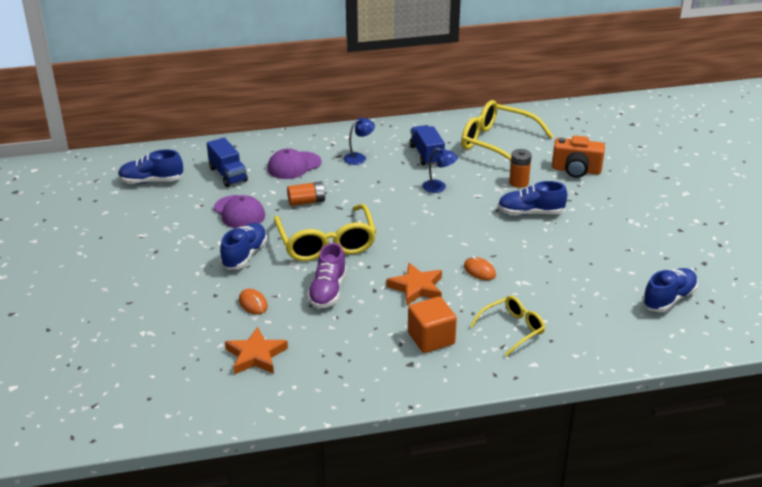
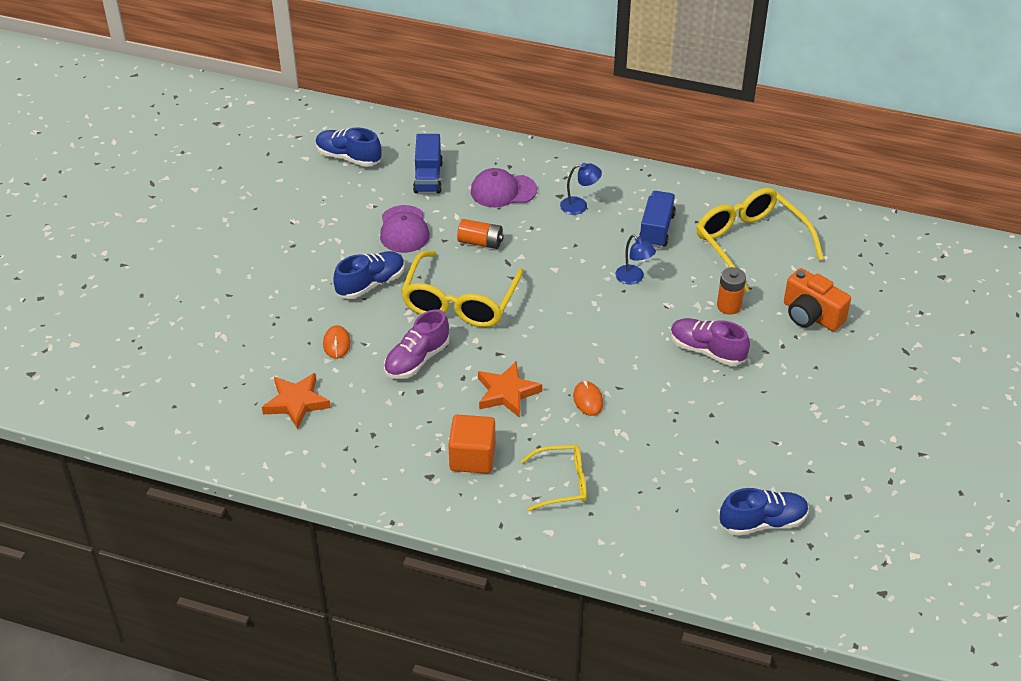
camera: 30 degrees right, 10 degrees up
blue shoe [498,181,567,215] -> purple shoe [670,318,750,366]

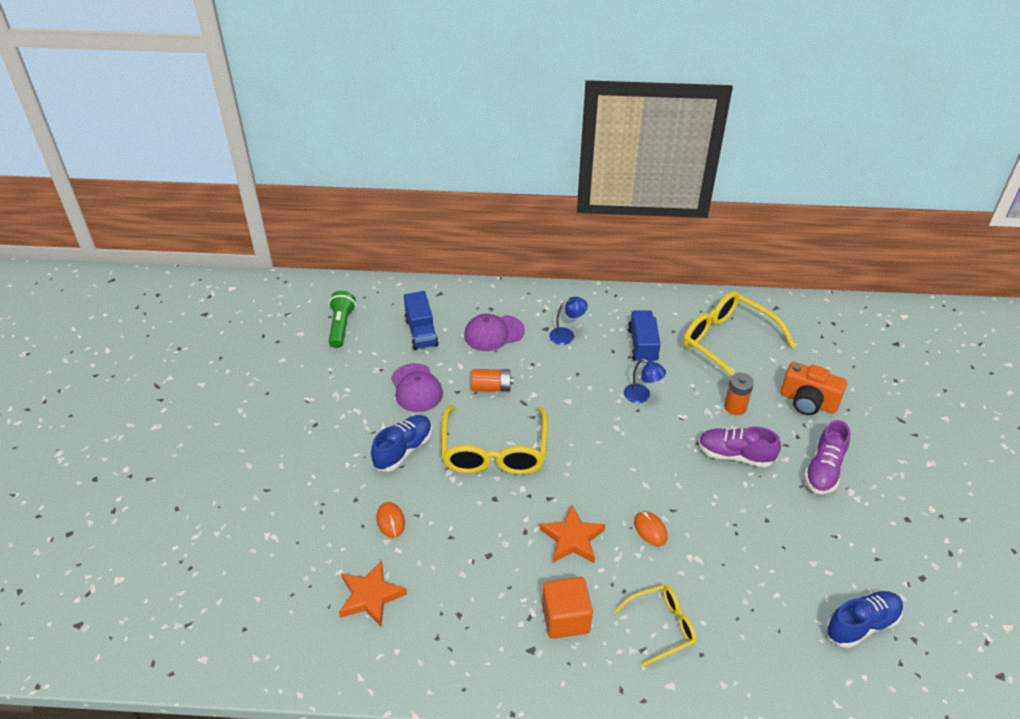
camera: 15 degrees left, 0 degrees up
blue shoe [316,127,381,167] -> green flashlight [329,291,356,348]
purple shoe [384,309,450,379] -> purple shoe moved to [804,420,850,494]

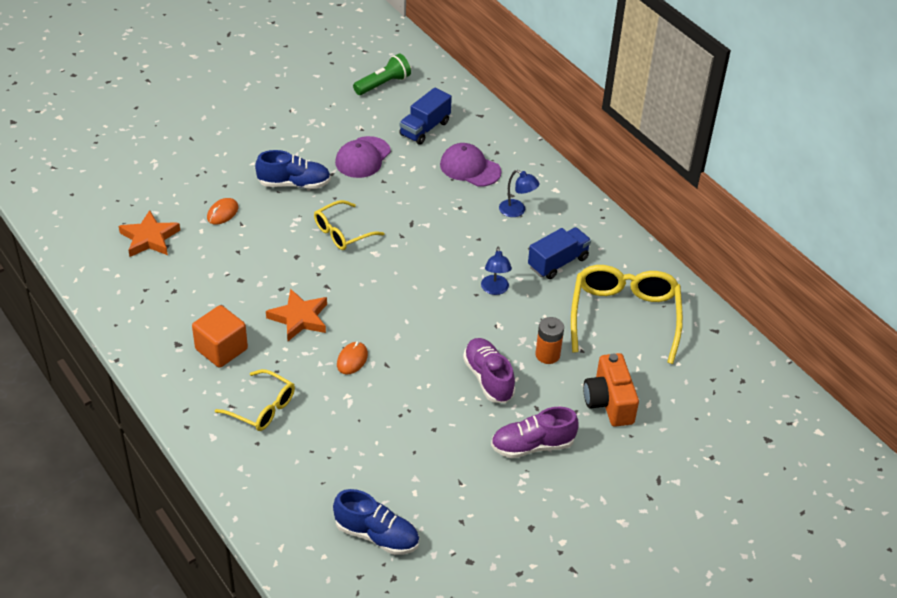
camera: 50 degrees right, 0 degrees up
yellow glasses [441,405,548,474] -> yellow glasses [314,200,385,250], size x0.58
orange battery [471,369,513,392] -> none

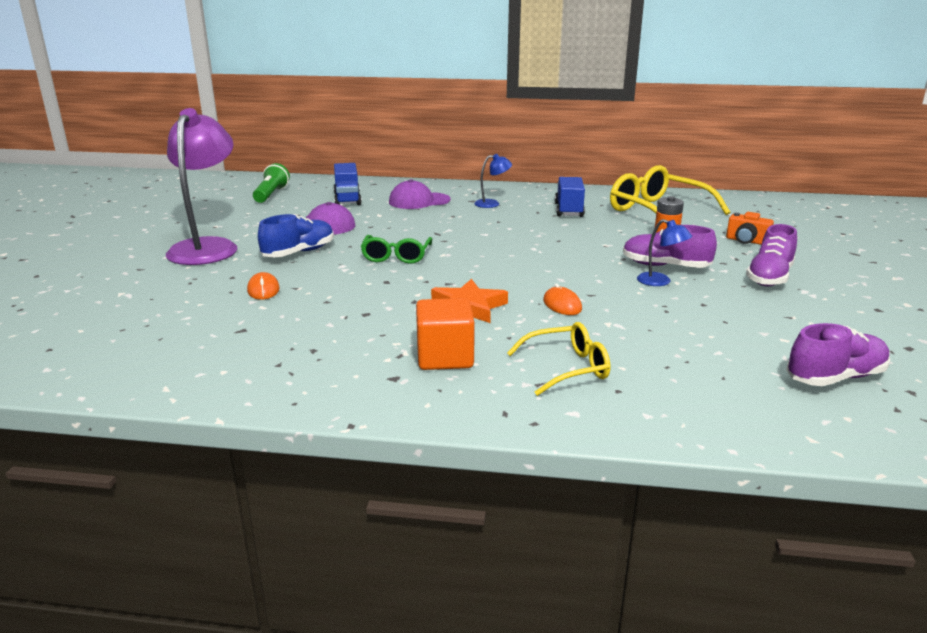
camera: 45 degrees left, 20 degrees down
orange star [119,210,180,257] -> none
yellow glasses [314,200,385,250] -> green glasses [360,235,432,264]
blue shoe [333,489,419,555] -> purple shoe [786,323,890,386]
blue lamp [481,247,512,295] -> blue lamp moved to [637,219,692,286]
orange camera [583,353,639,427] -> orange camera [726,212,774,245], size x0.65
none -> purple lamp [166,108,237,265]

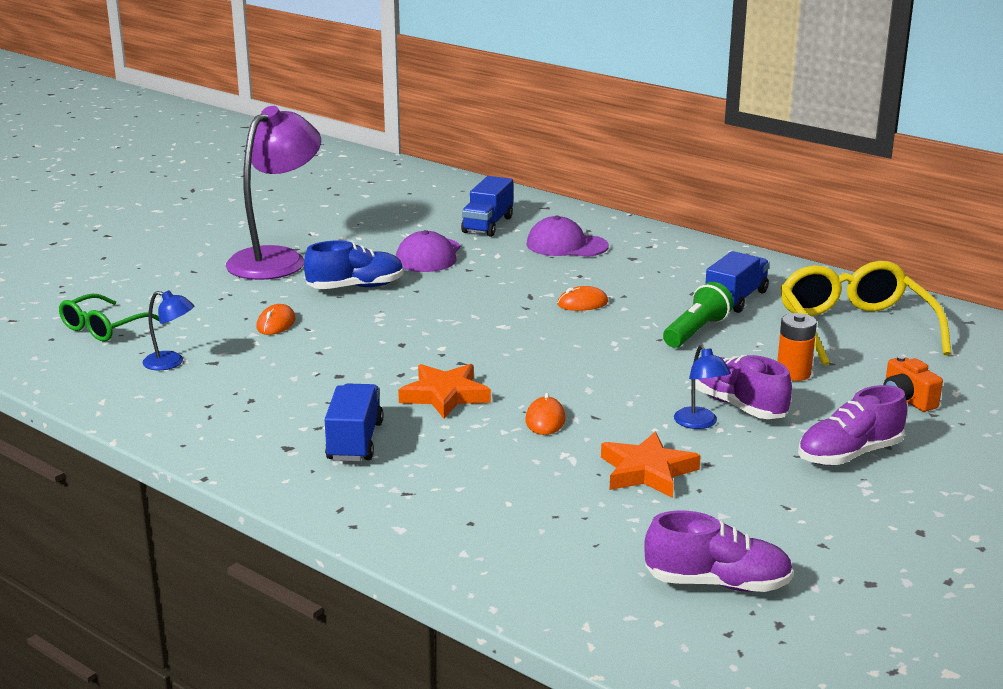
camera: 30 degrees right, 0 degrees up
green flashlight [253,163,290,203] -> green flashlight moved to [663,282,733,348]
green glasses [360,235,432,264] -> green glasses moved to [59,294,159,342]
orange cube [416,298,475,370] -> blue truck [324,383,384,461]
blue lamp [474,154,512,208] -> blue lamp moved to [142,290,194,370]
yellow glasses [507,322,610,396] -> none
none -> orange mouse [557,286,608,311]
none -> orange star [601,432,701,498]

